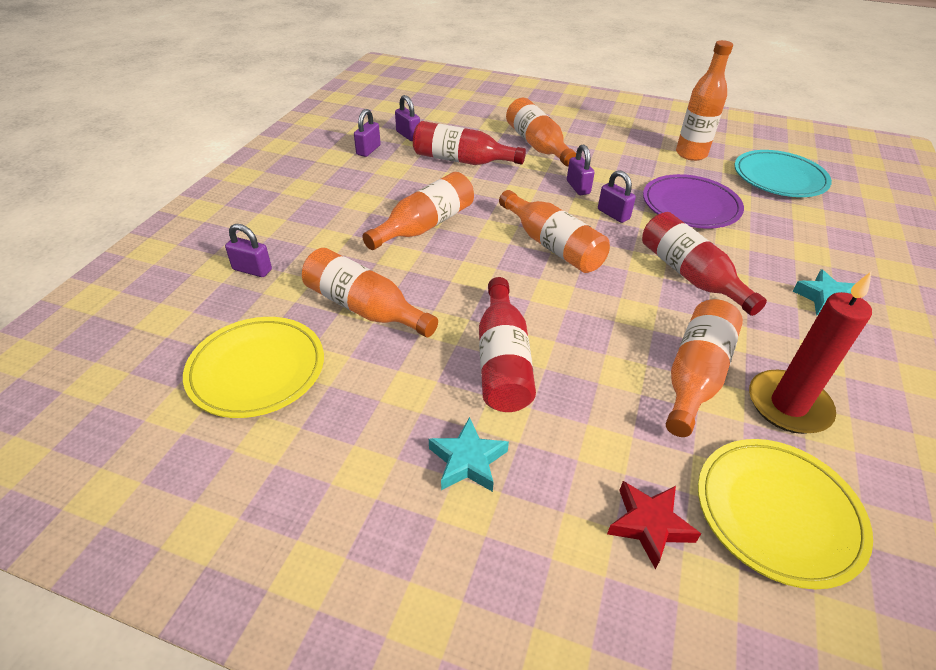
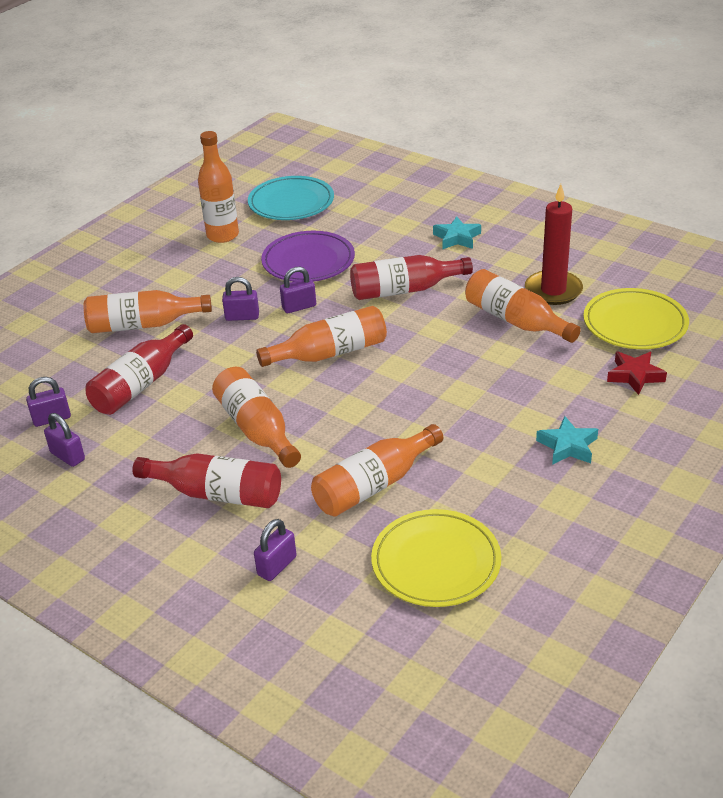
camera: 70 degrees left, 5 degrees down
red bottle [479,277,536,412] -> red bottle moved to [133,453,281,508]

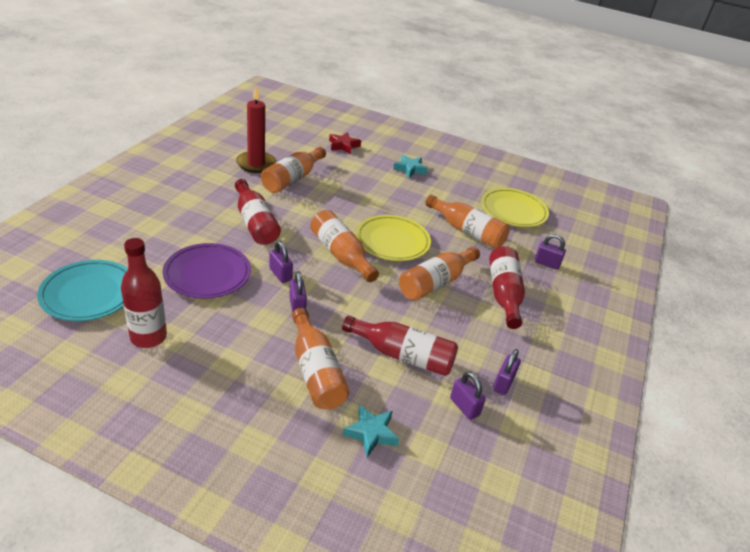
camera: 110 degrees left, 0 degrees up
orange bottle [198,131,239,243] -> red bottle [121,238,167,348]
turquoise star [433,216,481,249] -> turquoise star moved to [343,405,399,457]
yellow plate [583,288,689,349] -> yellow plate moved to [356,215,431,261]

